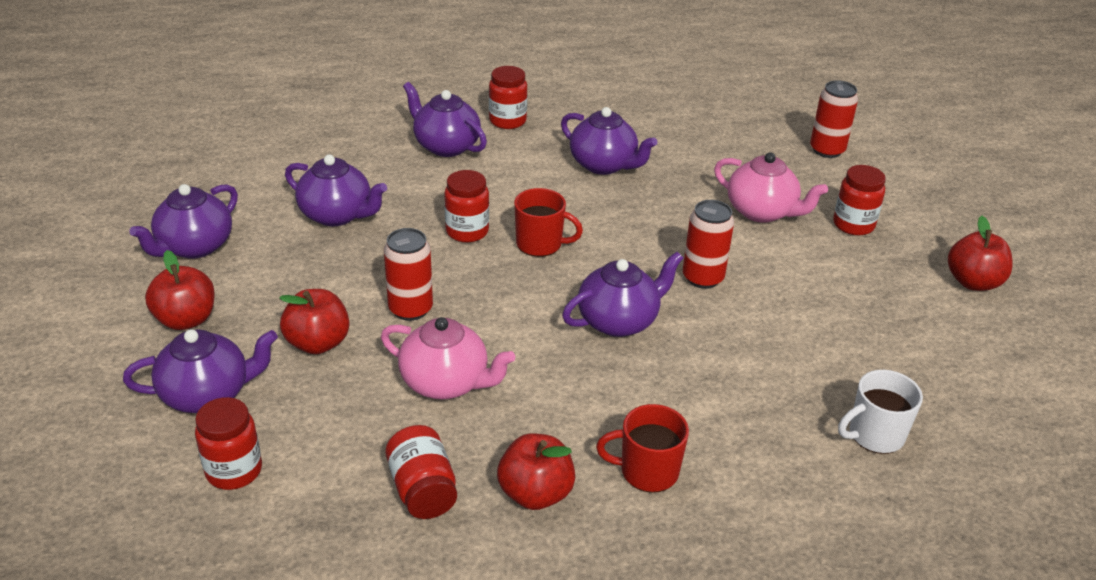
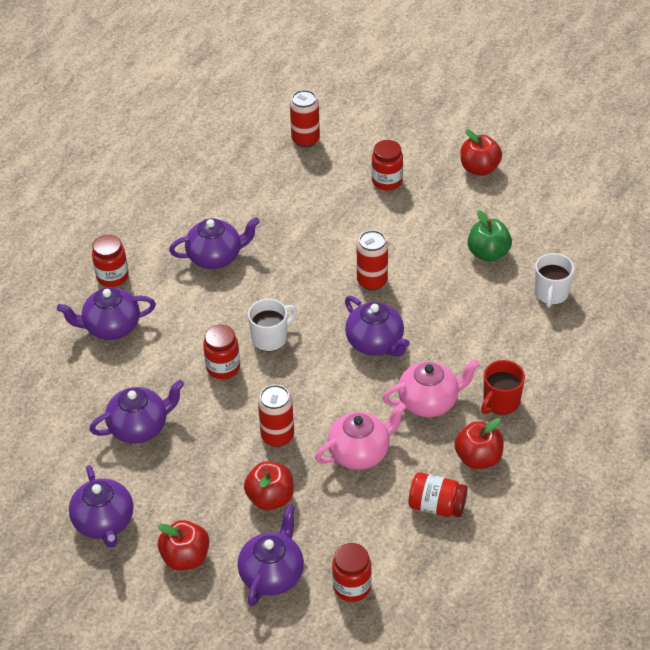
camera: 50 degrees left, 10 degrees up
red mug [514,188,583,257] -> white mug [248,299,297,352]
purple teapot [562,252,683,337] -> purple teapot turned 135 degrees clockwise [345,296,410,357]
pink teapot [714,152,828,223] -> pink teapot moved to [383,359,480,417]
none -> green apple [468,210,512,262]

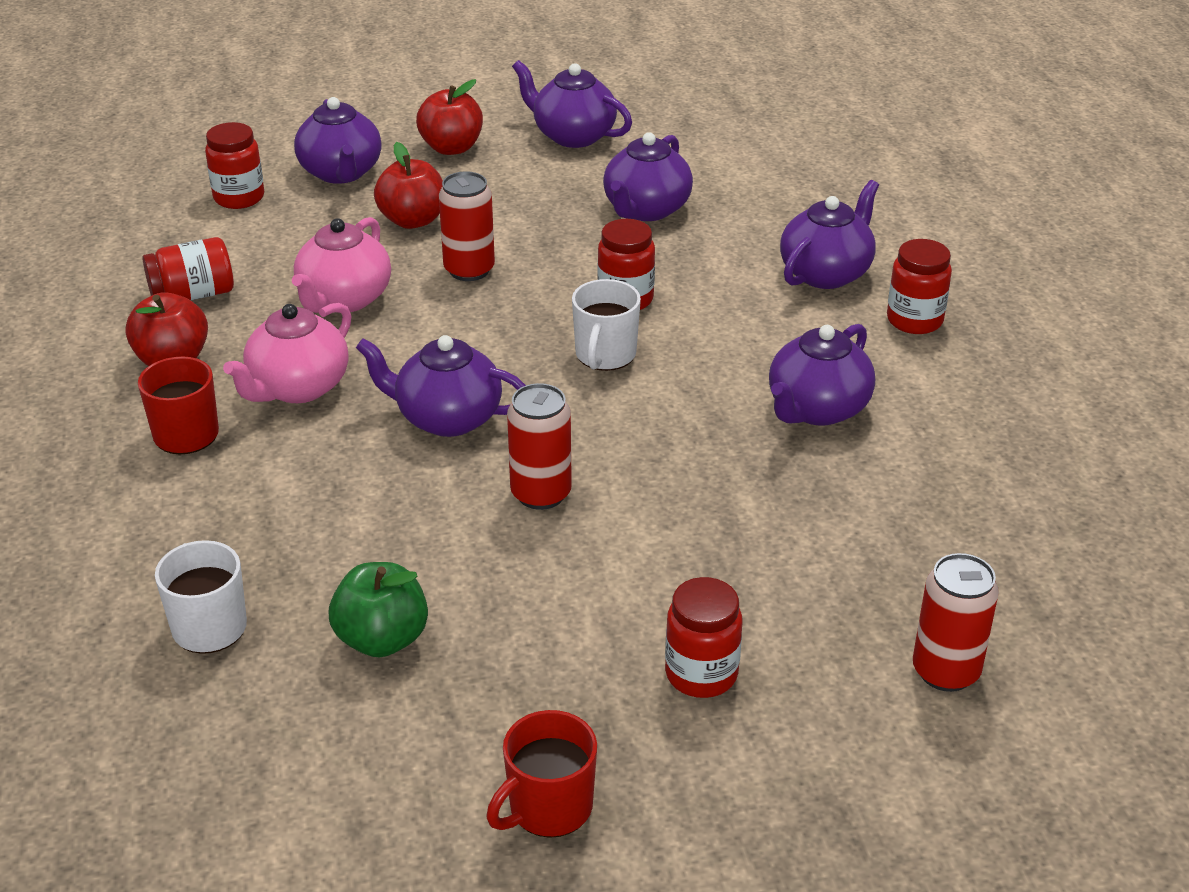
camera: 140 degrees right, 10 degrees down
red apple [460,129,502,176] -> red mug [486,710,597,838]

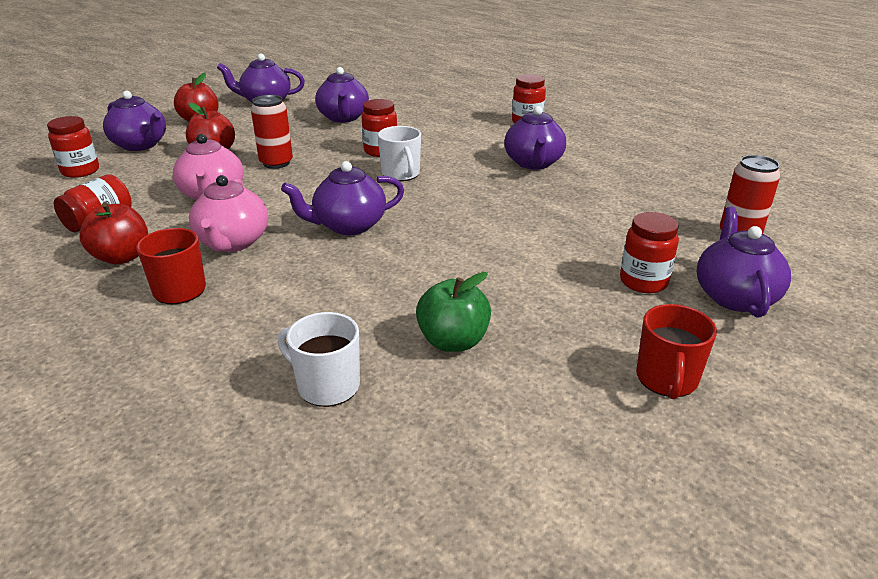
camera: 35 degrees left, 5 degrees down
red can [507,383,572,510] -> none
purple teapot [780,180,879,289] -> purple teapot moved to [697,207,791,318]

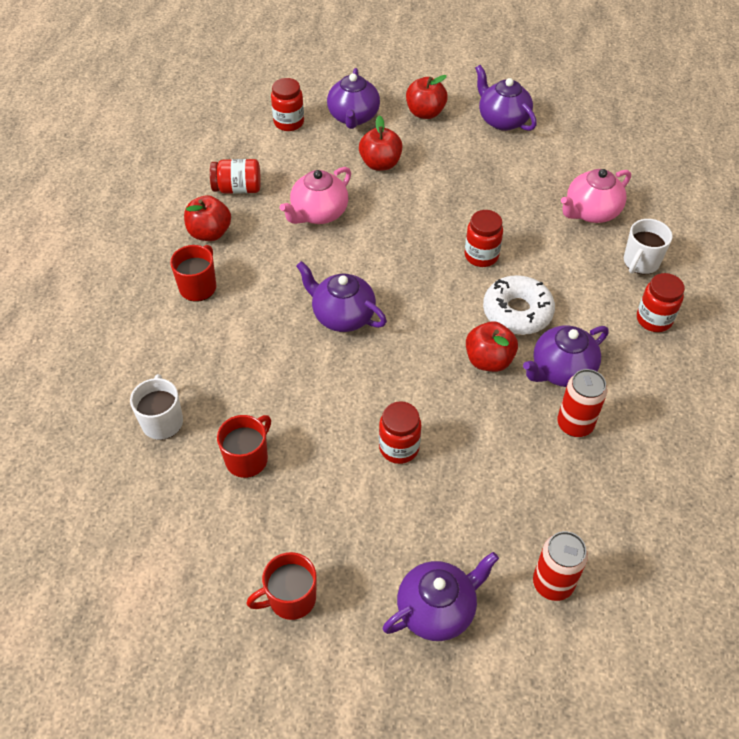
camera: 55 degrees right, 20 degrees up
pink teapot [189,175,268,252] -> pink teapot moved to [561,169,631,223]
red can [251,95,293,169] -> red can moved to [557,369,607,437]
purple teapot [315,67,369,123] -> none
white mug [378,126,421,181] -> white mug moved to [624,219,673,274]
green apple [416,272,491,352] -> red mug [217,415,271,478]
red jar [620,212,679,293] -> red jar moved to [379,401,421,464]
none -> red apple [466,321,518,372]
none -> white donut [483,275,555,335]

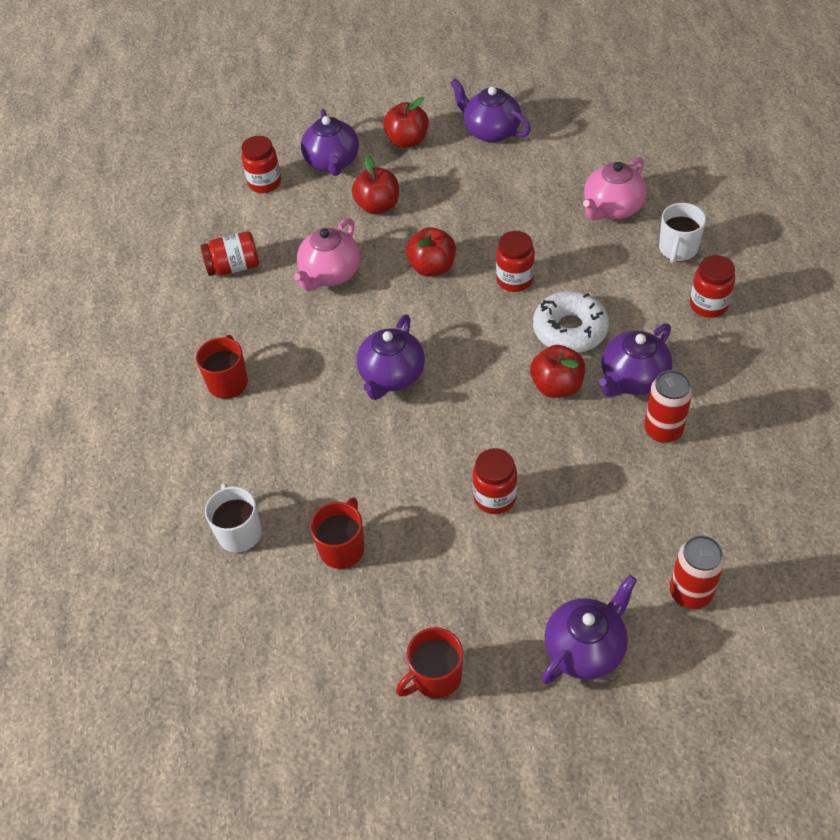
camera: 10 degrees left, 0 degrees up
red apple [184,195,231,241] -> red apple moved to [406,227,456,277]
purple teapot [296,261,387,332] -> purple teapot turned 90 degrees counterclockwise [356,315,425,400]

